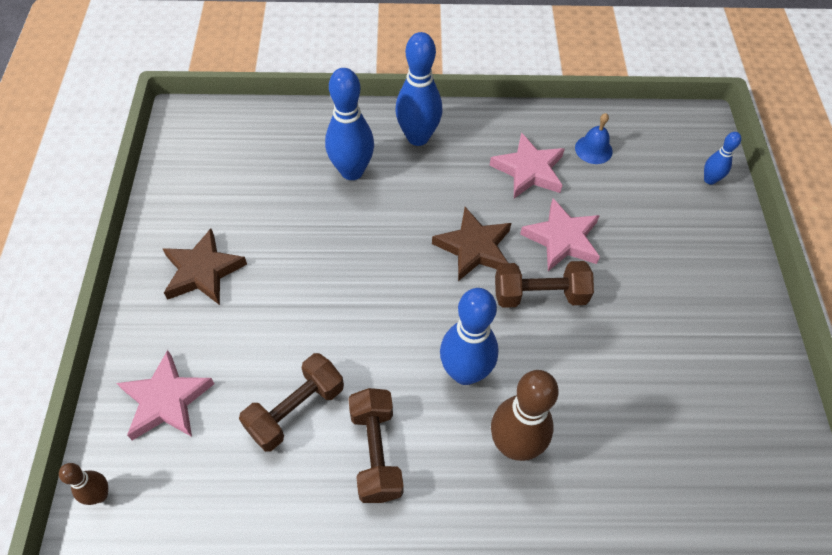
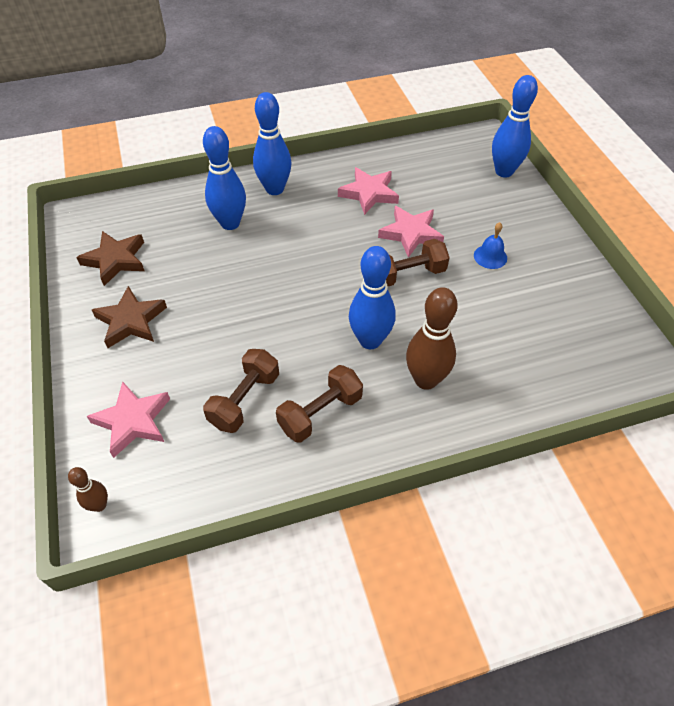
camera: 15 degrees left, 5 degrees down
brown dumbbell [348,388,404,503] -> brown dumbbell turned 75 degrees clockwise [276,365,363,443]
brown star [432,207,511,281] -> brown star moved to [76,231,144,286]
blue bell [575,113,613,164] -> blue bell moved to [474,222,507,269]
blue bowling pin [704,132,741,185] -> blue bowling pin [492,75,538,178], size x1.94

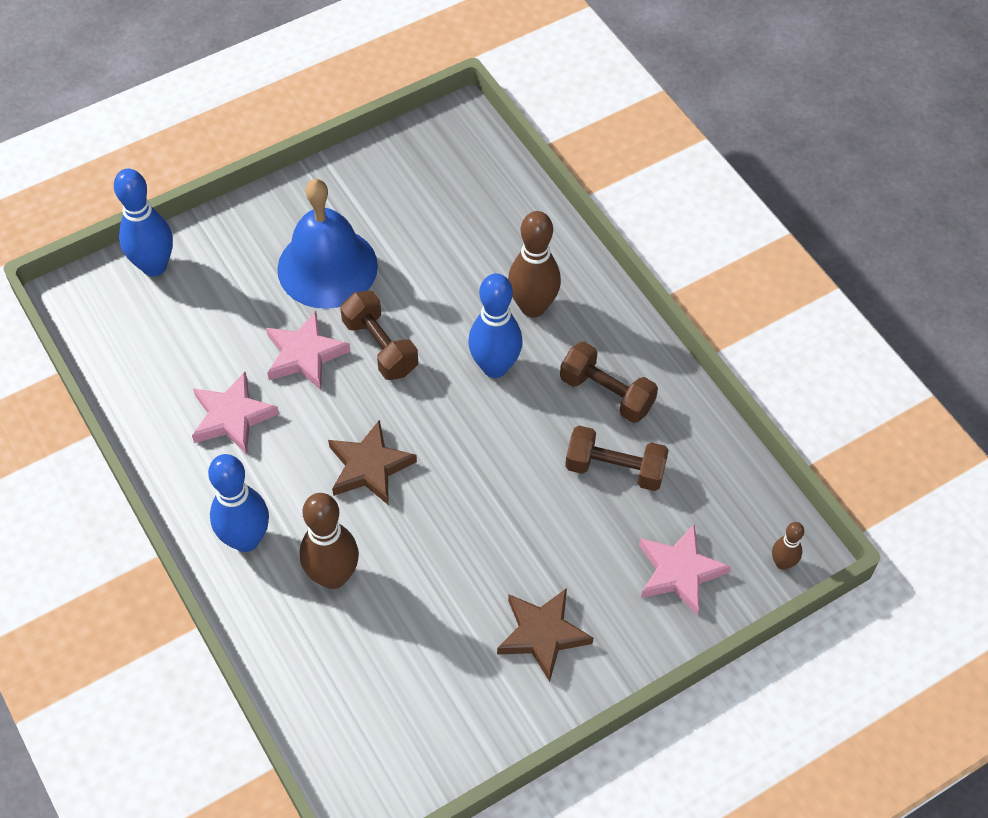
camera: 105 degrees left, 5 degrees up
brown star [76,231,144,286] -> brown star moved to [328,420,417,505]
blue bowling pin [203,126,246,230] -> brown bowling pin [300,493,359,589]
blue bell [474,222,507,269] -> blue bell [277,179,378,309], size x2.38

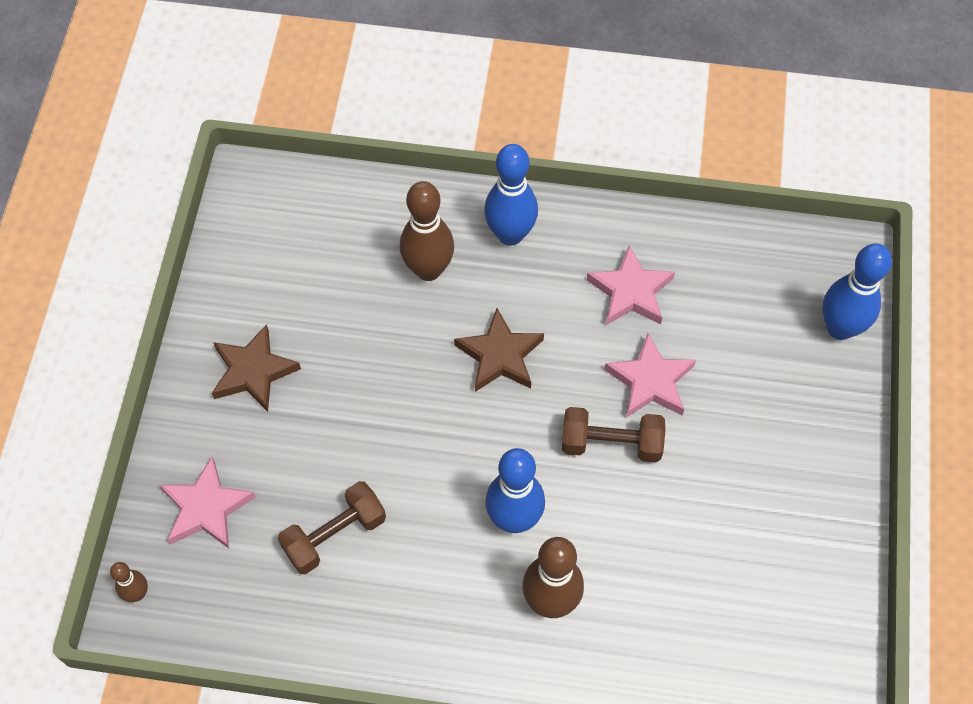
camera: 130 degrees right, 5 degrees up
blue bell [277,179,378,309] -> none
brown dumbbell [560,342,658,423] -> none

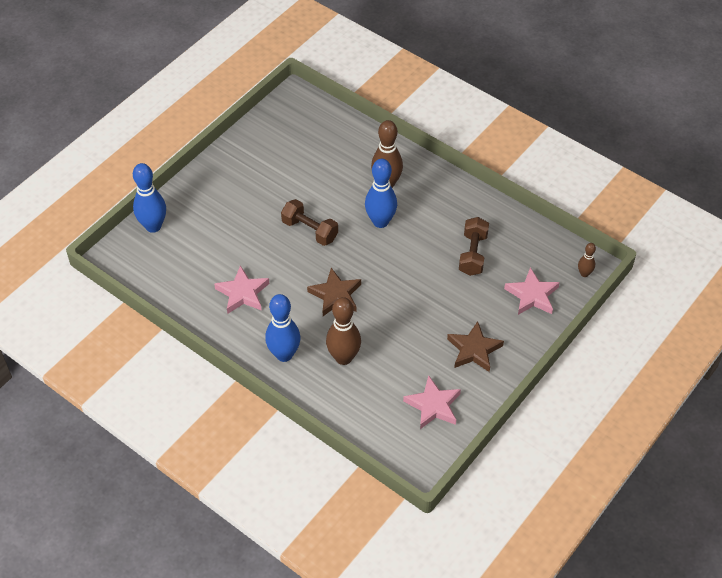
camera: 150 degrees left, 10 degrees down
brown dumbbell [278,481,386,574] -> brown dumbbell turned 75 degrees counterclockwise [459,217,489,276]
pink star [604,333,696,418] -> pink star moved to [403,375,461,429]

